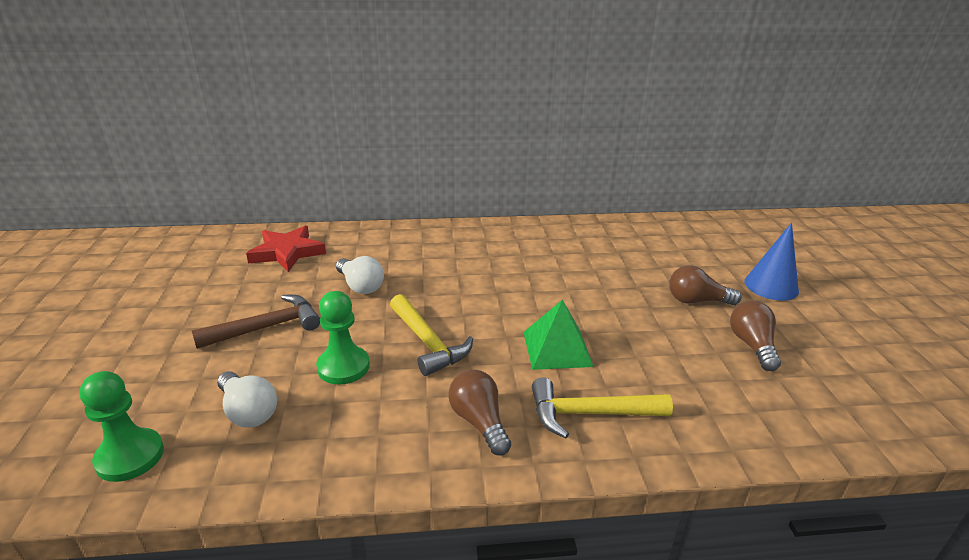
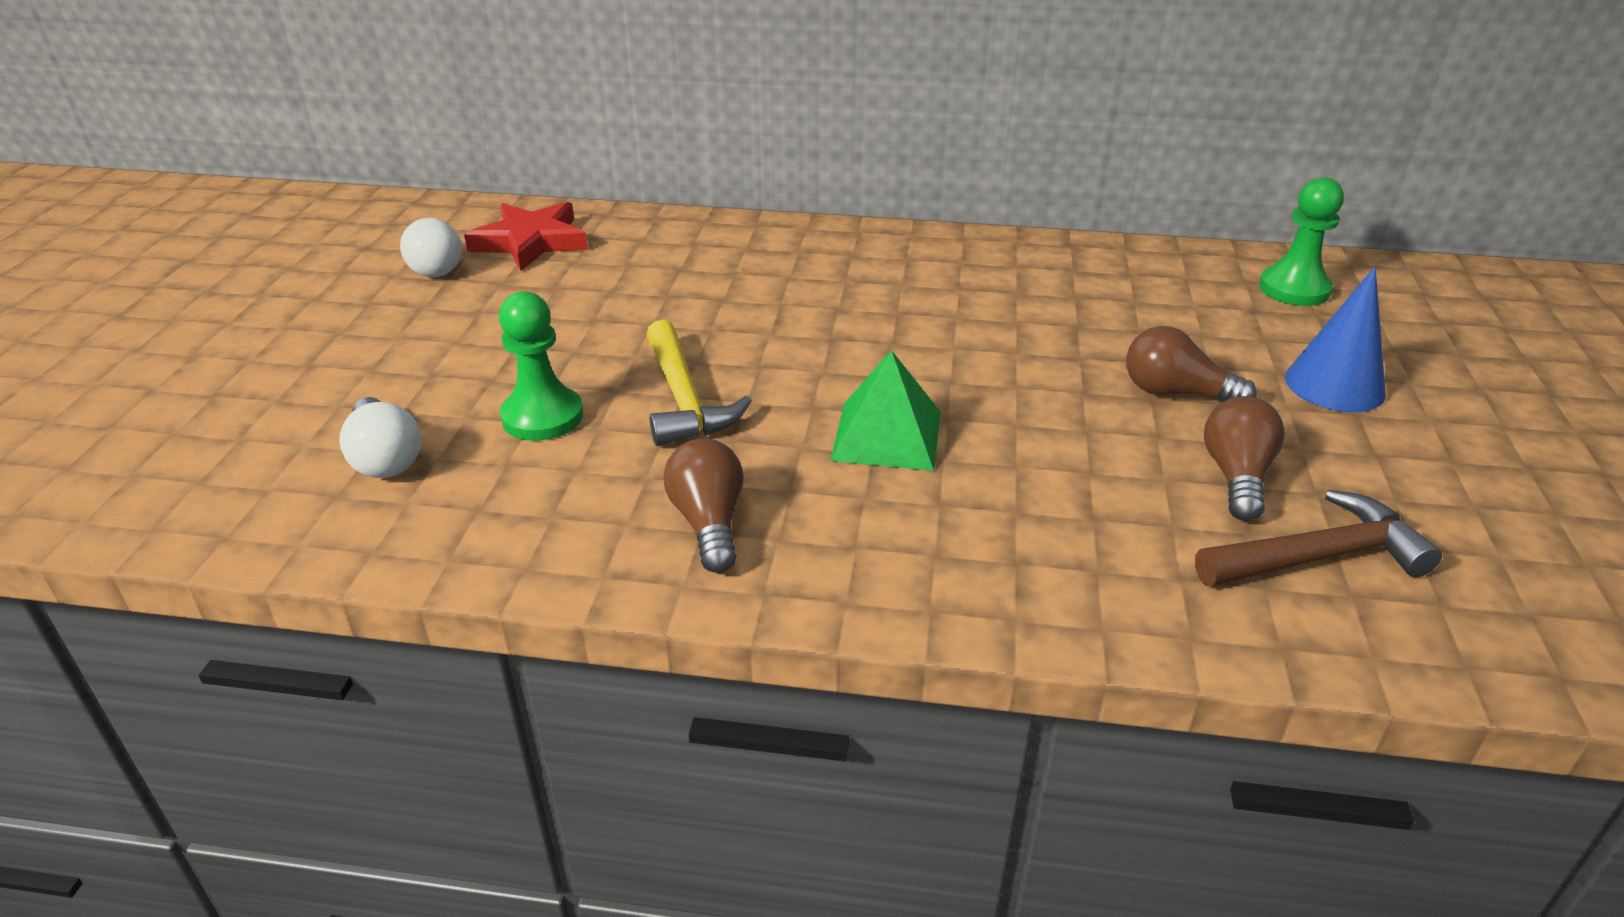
camera: 15 degrees right, 5 degrees up
green pawn [80,371,164,482] -> green pawn moved to [1259,177,1344,306]
brown hammer [192,295,320,349] -> brown hammer moved to [1195,490,1442,587]
white light bulb [336,256,384,294] -> white light bulb moved to [400,218,462,277]
yellow hammer [532,378,673,438] -> none

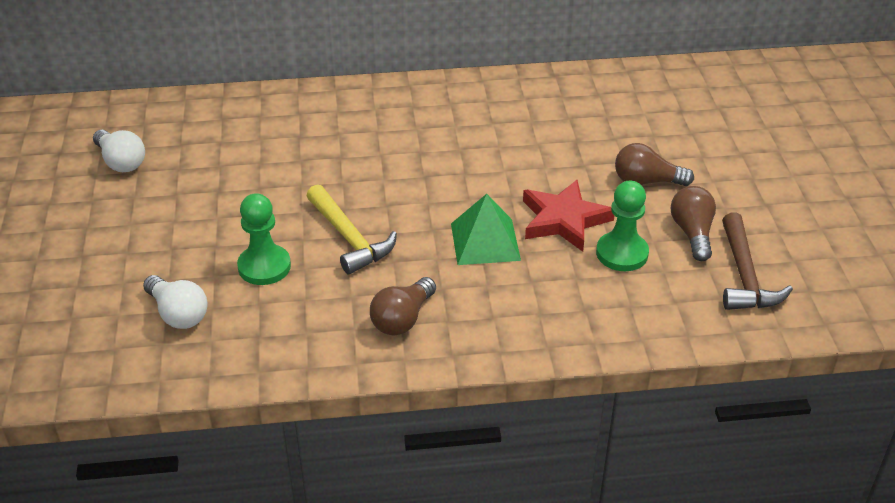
camera: 15 degrees left, 5 degrees up
red star [464,202,588,271] -> red star moved to [523,180,615,252]
brown light bulb [663,438,744,573] -> brown light bulb turned 120 degrees counterclockwise [370,277,436,335]
brown hammer [1195,490,1442,587] -> brown hammer turned 120 degrees clockwise [722,213,793,310]
green pawn [1259,177,1344,306] -> green pawn moved to [596,181,649,271]
blue cone [1285,267,1386,412] -> none

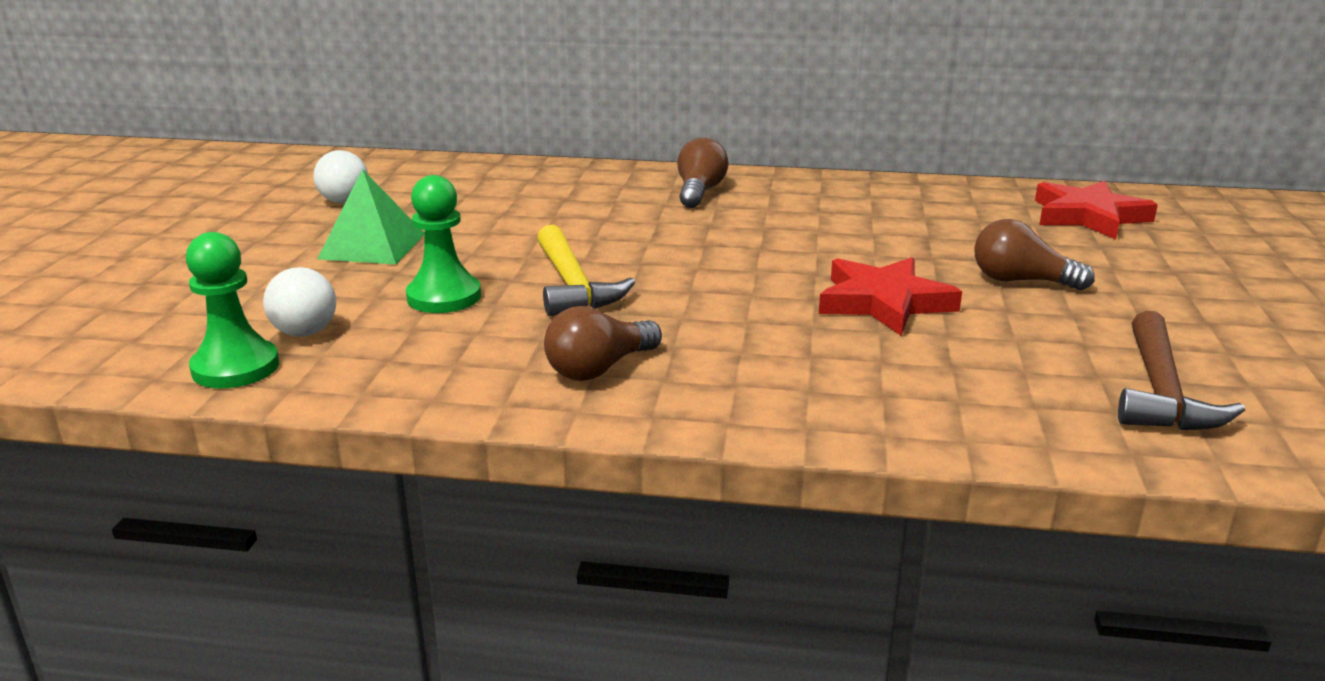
camera: 15 degrees right, 15 degrees down
green pyramid [451,194,521,265] -> green pyramid moved to [317,169,425,264]
green pawn [596,181,649,271] -> green pawn moved to [186,232,279,389]
brown light bulb [671,186,716,261] -> brown light bulb moved to [677,138,728,208]
none -> red star [1035,180,1158,239]

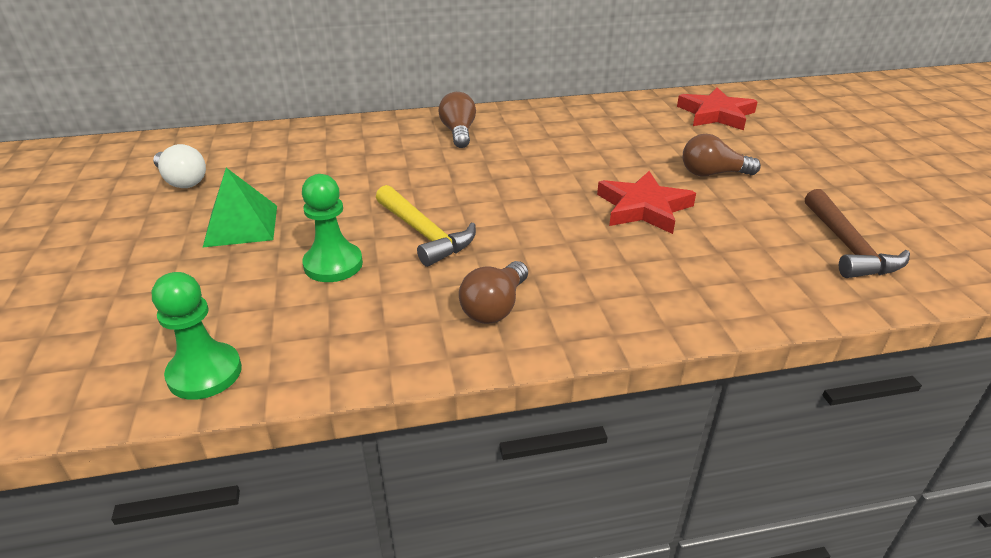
camera: 20 degrees left, 10 degrees up
white light bulb [263,267,336,337] -> none

